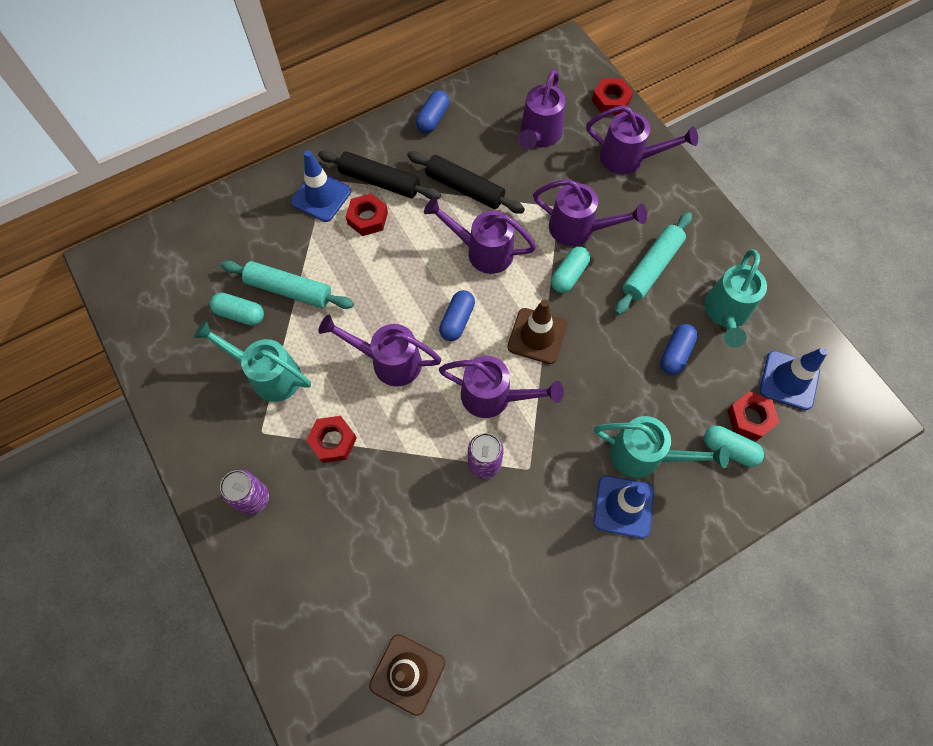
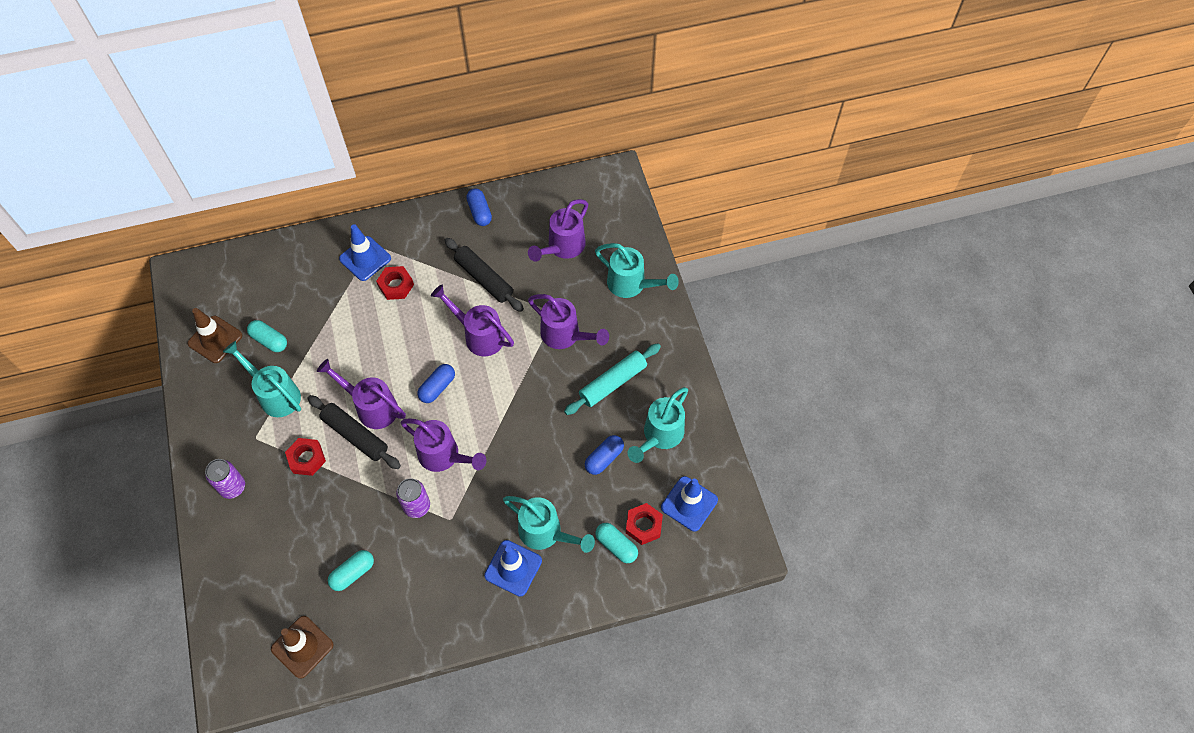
camera: 15 degrees right, 5 degrees down
turquoise rolling pin [221,261,354,309] -> none
black rolling pin [318,150,441,199] -> black rolling pin moved to [308,395,401,469]
blue capsule [416,90,449,133] -> blue capsule turned 60 degrees counterclockwise [466,188,492,226]
brown traffic cone [507,300,567,364] -> brown traffic cone moved to [187,308,242,363]
turquoise capsule [551,247,590,293] -> turquoise capsule moved to [328,550,374,591]
purple watering can [586,105,698,174] -> turquoise watering can [595,243,679,298]
red nut [592,78,633,115] -> none

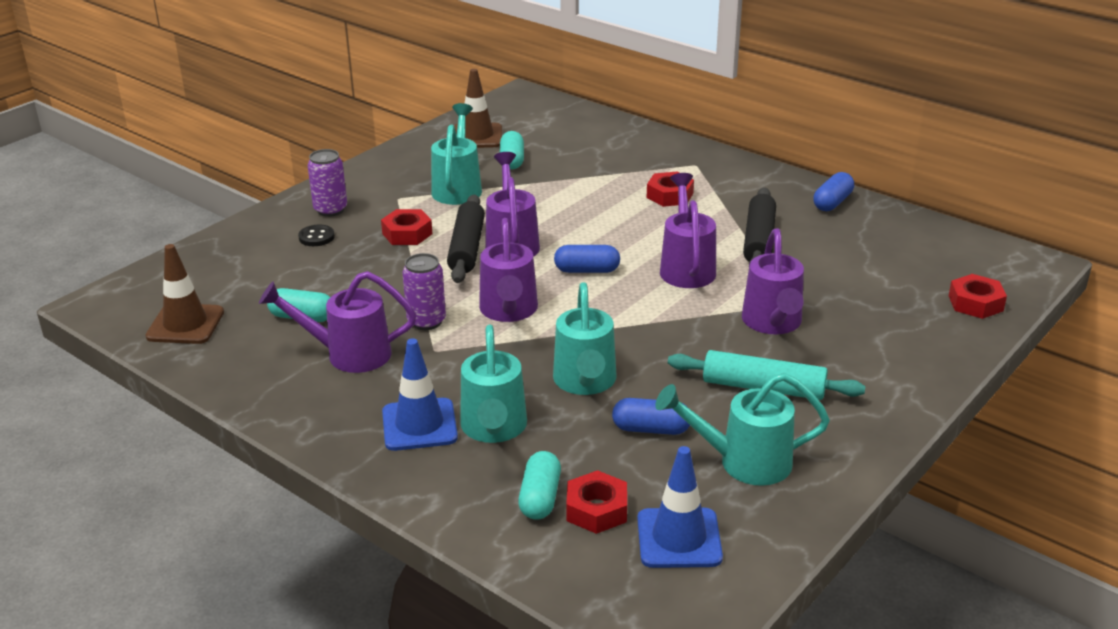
camera: 55 degrees right, 30 degrees down
blue traffic cone [339,224,391,281] -> none
purple watering can [528,199,588,262] -> purple watering can moved to [259,271,417,373]
turquoise watering can [595,243,679,298] -> turquoise watering can moved to [553,282,616,395]
none -> black button [298,224,335,246]
none -> red nut [949,274,1007,319]

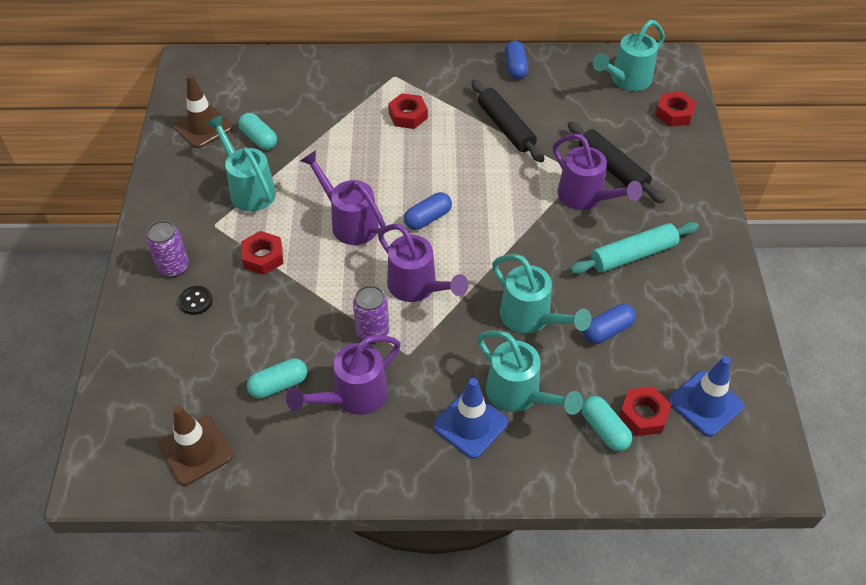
camera: 40 degrees left, 20 degrees up
black rolling pin [447,195,485,283] -> black rolling pin moved to [567,121,665,203]
turquoise watering can [655,373,830,486] -> turquoise watering can moved to [593,20,665,91]
purple watering can [660,173,716,288] -> none

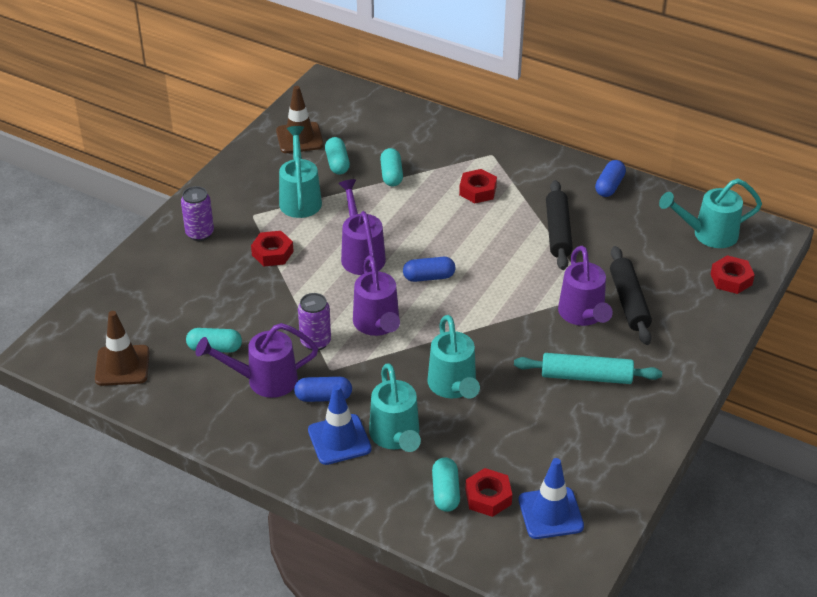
camera: 30 degrees right, 10 degrees down
black button [179,286,212,315] -> none
blue capsule [583,304,636,344] -> blue capsule moved to [294,377,352,402]
none -> turquoise capsule [380,148,403,186]

